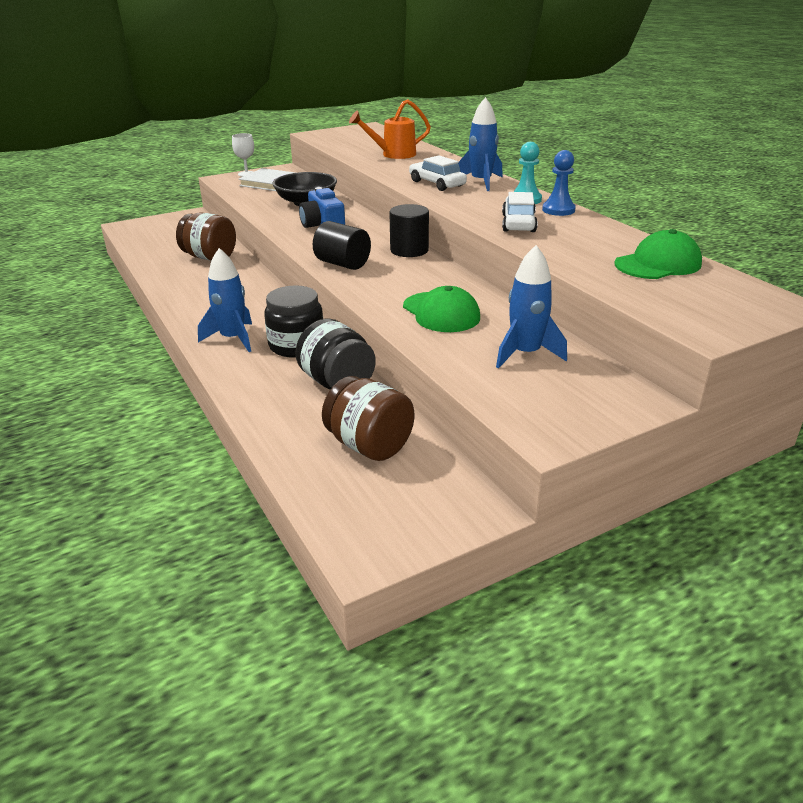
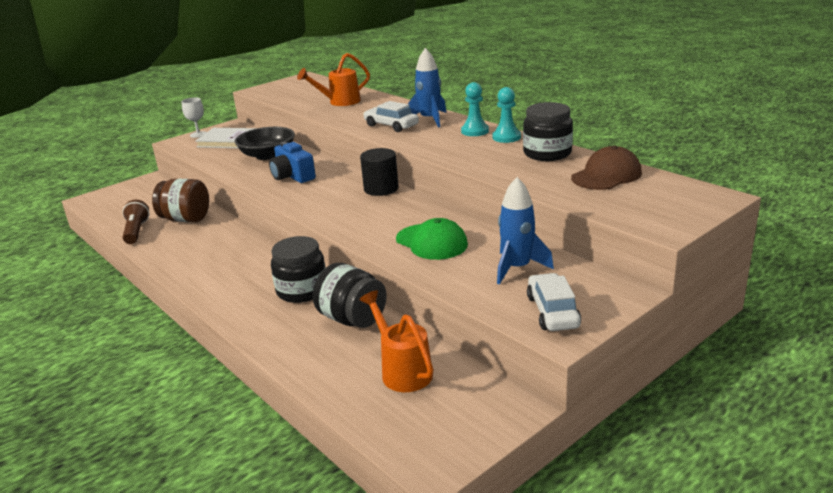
camera: 10 degrees left, 5 degrees down
blue rocket [198,248,252,352] -> none
black cylinder [313,221,371,270] -> none
brown jar [322,376,414,461] -> orange watering can [359,290,434,392]
white car [502,192,538,232] -> white car moved to [527,273,581,331]
blue pawn [542,150,576,216] -> turquoise pawn [492,87,521,143]
green cap [614,229,702,279] -> brown cap [571,146,642,190]
none -> brown flashlight [122,200,150,244]
none -> black jar [523,102,573,161]

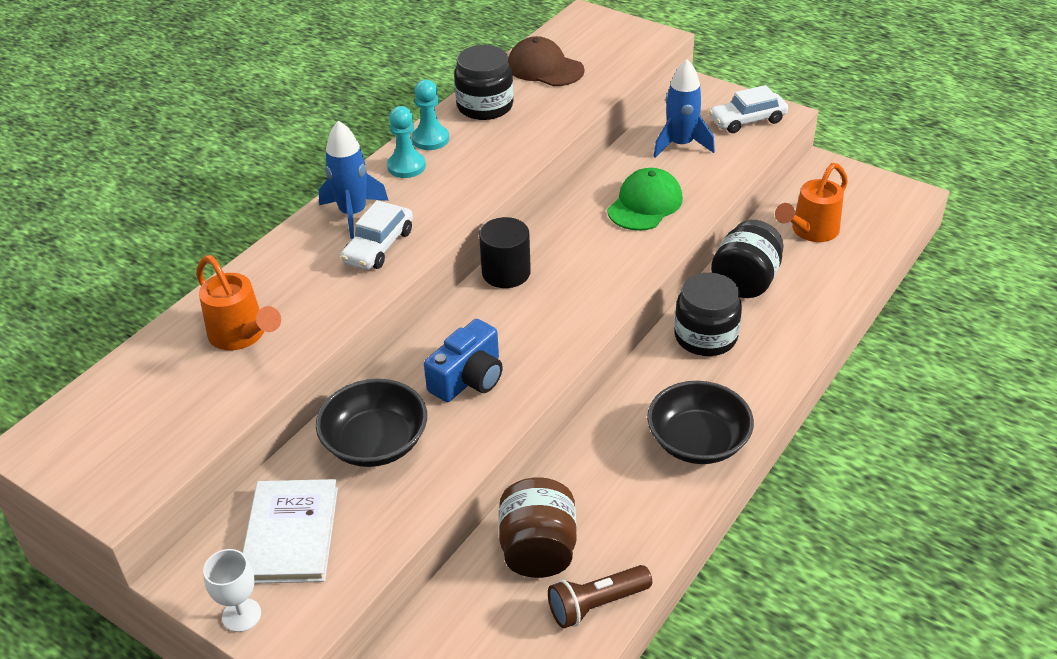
camera: 105 degrees left, 15 degrees up
none -> black bowl [647,381,754,464]

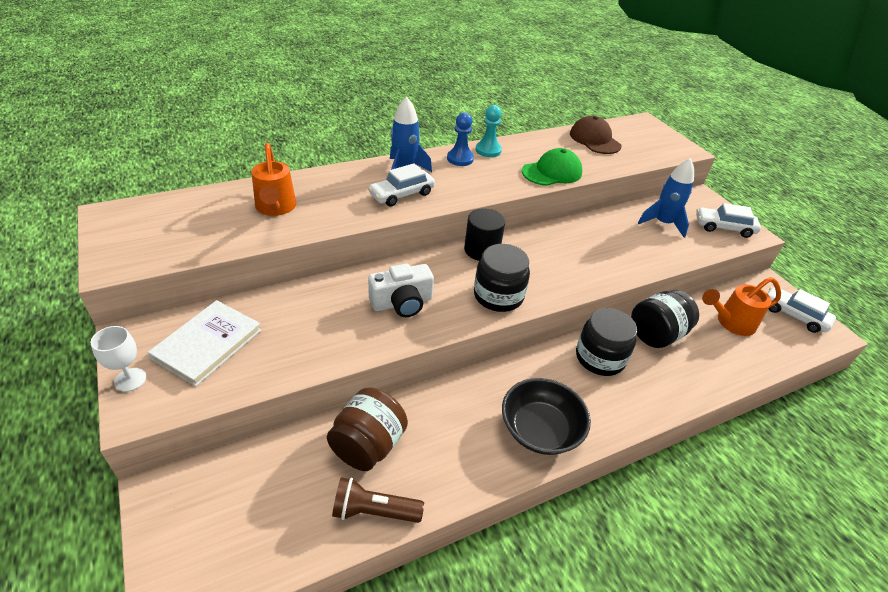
camera: 25 degrees right, 0 degrees up
black bowl [316,379,427,467] -> none
turquoise pawn [387,106,426,178] -> blue pawn [447,112,474,166]
blue camera [424,319,503,402] -> white camera [368,264,434,317]
black jar [454,45,514,120] -> black jar moved to [474,244,530,312]
green cap [607,168,683,231] -> green cap moved to [522,148,582,186]
none -> white car [767,286,836,333]

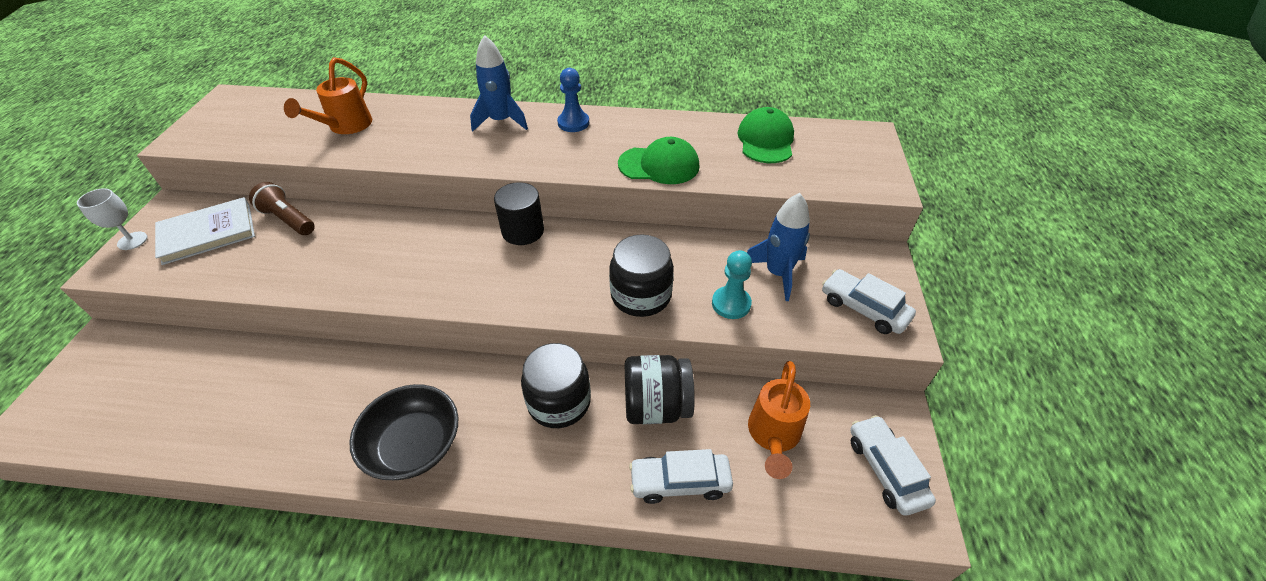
camera: 35 degrees right, 5 degrees up
brown jar [327,387,408,471] -> none
brown flashlight [332,477,424,523] -> brown flashlight moved to [249,182,315,235]
white car [368,163,435,207] -> white car moved to [629,449,733,504]
white camera [368,264,434,317] -> none
black jar [474,244,530,312] -> black jar moved to [609,234,674,317]
turquoise pawn [476,105,502,157] -> turquoise pawn moved to [712,250,752,319]
brown cap [570,116,622,154] -> green cap [737,107,794,163]
orange watering can [702,277,781,336] -> orange watering can turned 90 degrees counterclockwise [748,361,810,479]

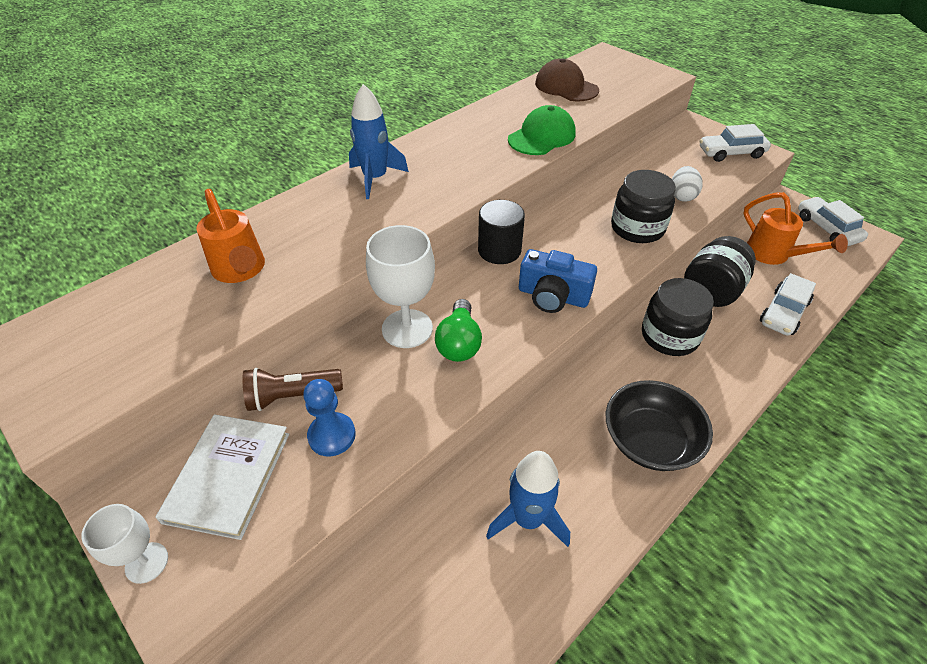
camera: 50 degrees left, 0 degrees up
blue pawn [557,68,589,132] -> blue pawn moved to [303,379,356,456]
turquoise pawn [712,250,752,319] -> white egg [672,166,703,202]
green cap [737,107,794,163] -> brown cap [535,59,599,101]
blue rocket [747,193,810,301] -> blue rocket moved to [486,451,570,547]
white car [850,415,936,516] -> white car turned 45 degrees clockwise [798,197,868,246]
none -> white goblet [366,225,435,348]
none -> green light bulb [435,299,482,362]
none -> blue camera [519,249,597,313]

